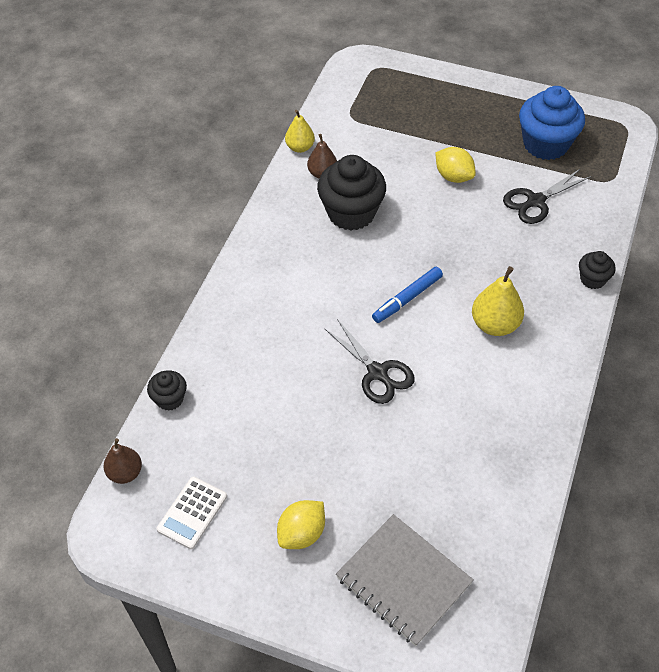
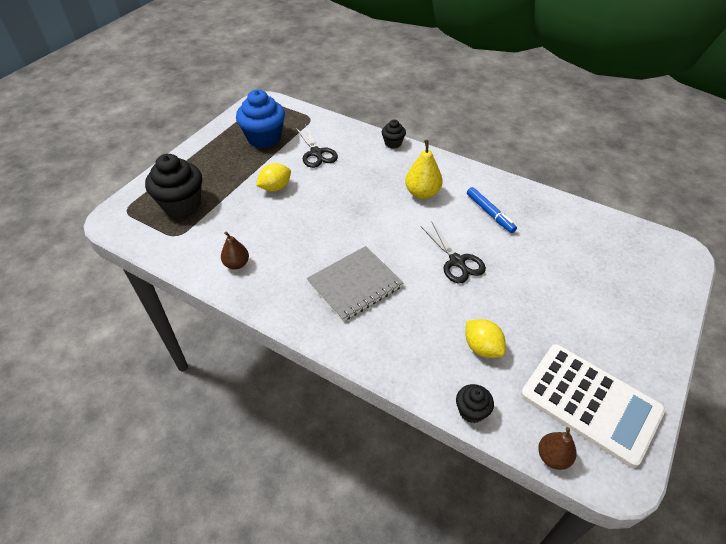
camera: 80 degrees left, 5 degrees down
white calculator [156,477,227,549] -> white calculator [521,344,665,468], size x2.05
yellow lemon [277,500,325,549] -> yellow lemon moved to [466,319,506,358]
yellow pear [285,110,315,153] -> none
black cupcake [317,155,386,231] -> black cupcake moved to [145,154,202,217]
black scissors [324,319,415,404] -> black scissors turned 90 degrees clockwise [420,221,486,283]
grey notebook [336,514,474,646] -> grey notebook moved to [307,246,403,321]
blue marker [372,267,443,323] -> blue marker moved to [467,187,517,233]

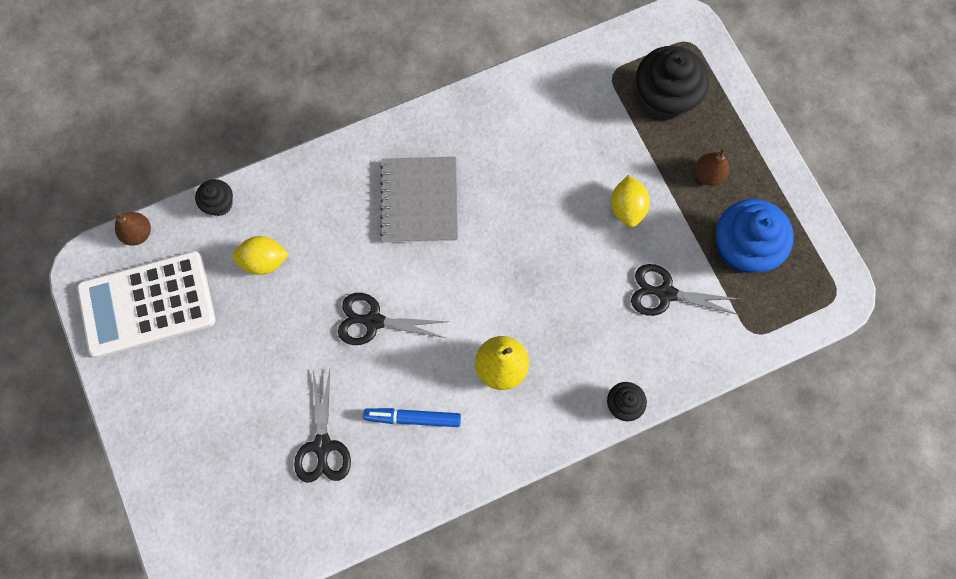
camera: 125 degrees right, 25 degrees up
brown pear [221,232,249,269] -> brown pear moved to [695,147,729,186]
none -> black scissors [294,370,351,483]

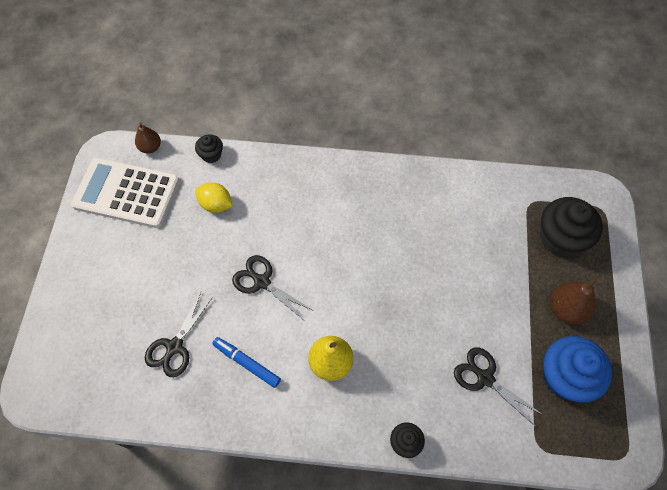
camera: 30 degrees right, 10 degrees down
grey notebook [380,157,458,243] -> none
yellow lemon [611,175,650,227] -> none
brown pear [695,147,729,186] -> brown pear [550,277,597,324], size x1.51

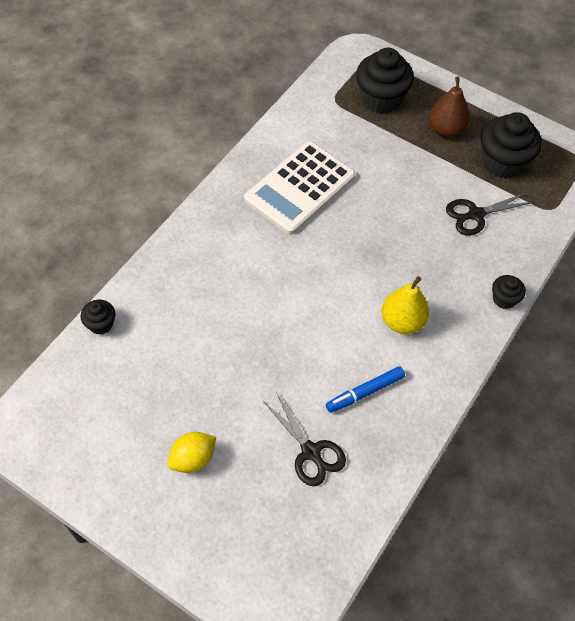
camera: 65 degrees left, 5 degrees down
white calculator [71,158,179,228] -> white calculator moved to [244,141,355,235]
brown pear [135,122,161,154] -> none
yellow lemon [195,182,233,213] -> yellow lemon moved to [168,432,216,473]
black scissors [232,255,312,320] -> none
blue cupcake [543,336,612,403] -> black cupcake [481,112,542,179]

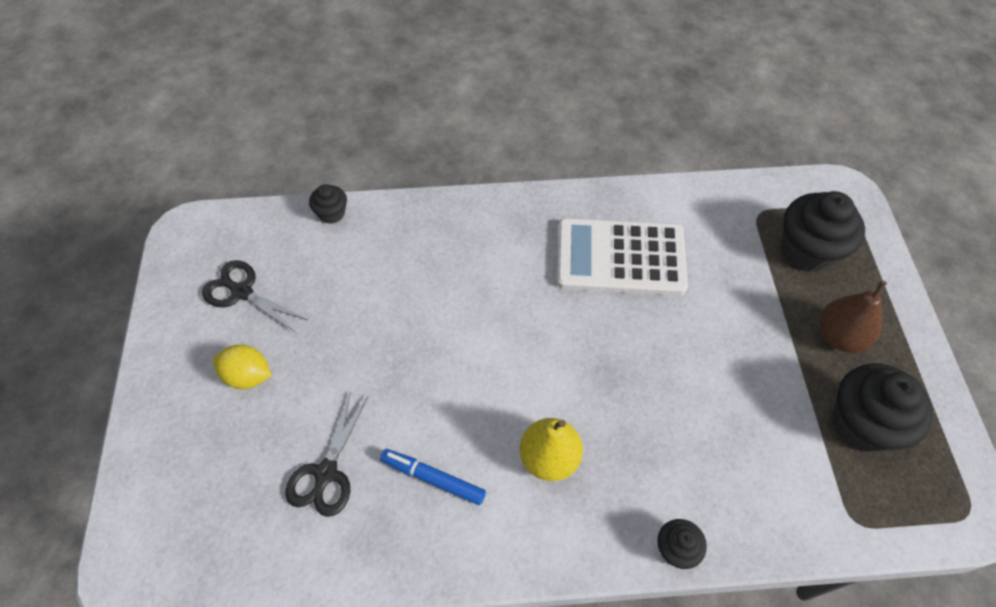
camera: 55 degrees right, 0 degrees up
black scissors [446,192,534,235] -> black scissors moved to [202,260,308,333]

